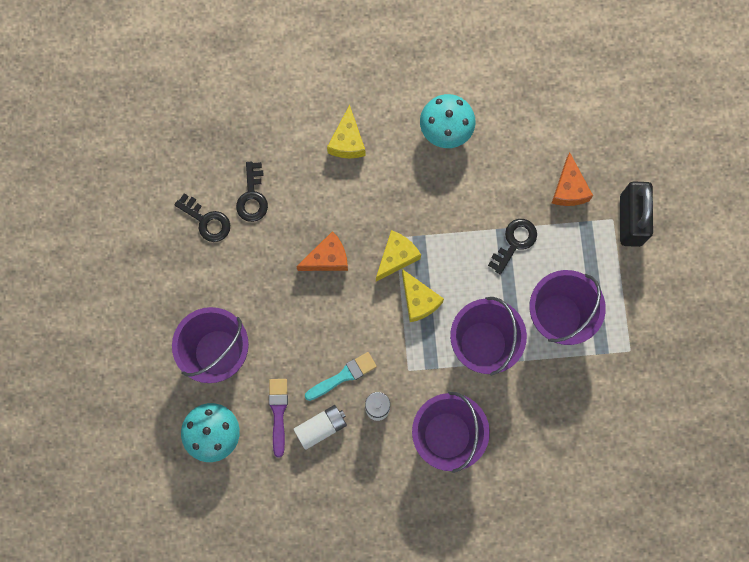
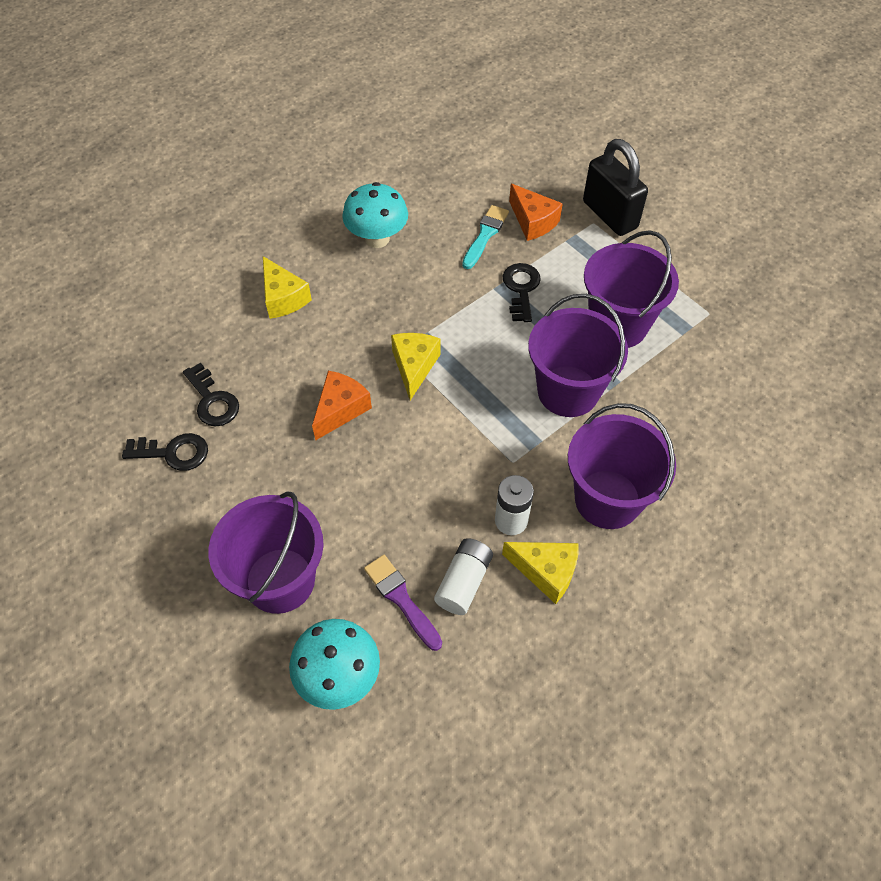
camera: 35 degrees left, 20 degrees down
turquoise brush [305,352,377,401] -> turquoise brush moved to [462,205,509,269]
yellow cheese [402,269,444,322] -> yellow cheese moved to [502,542,579,604]

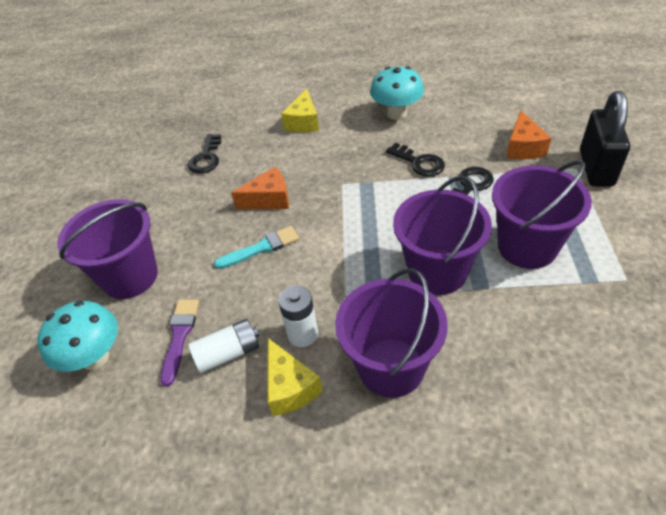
camera: 45 degrees right, 10 degrees down
black key [122,433,208,471] -> black key moved to [386,143,445,177]
yellow cheese [391,333,440,401] -> none
turquoise brush [462,205,509,269] -> turquoise brush moved to [214,226,299,269]

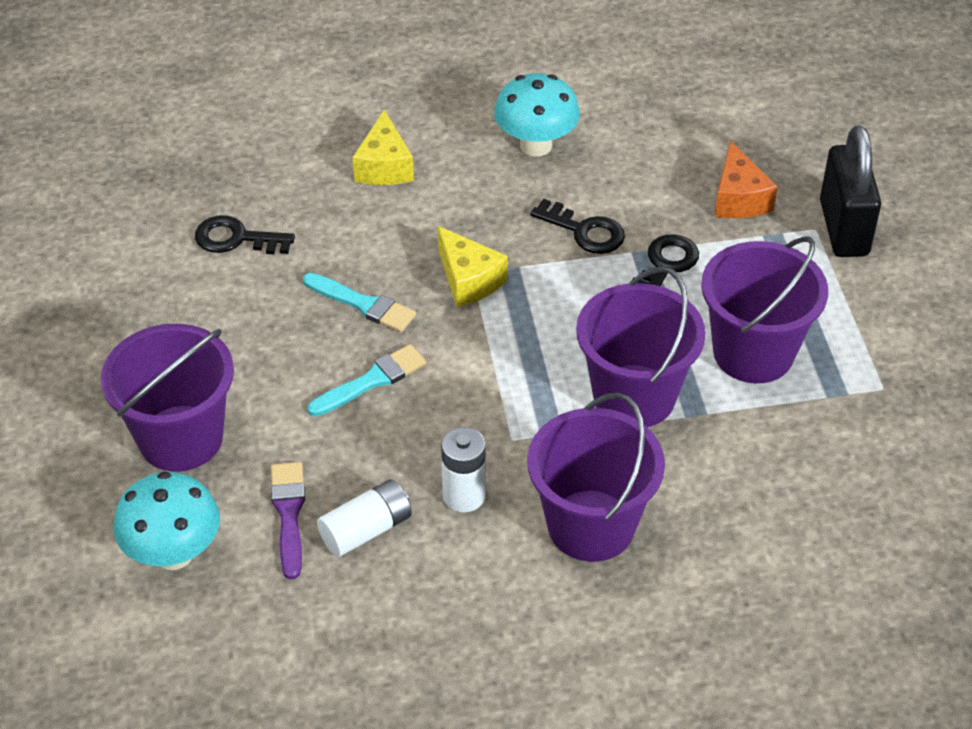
camera: 15 degrees left, 0 degrees up
black key [188,134,221,174] -> black key turned 105 degrees clockwise [195,215,295,254]
orange cheese [231,167,289,209] -> turquoise brush [303,273,416,332]
yellow cheese [268,338,323,416] -> yellow cheese moved to [438,226,508,307]

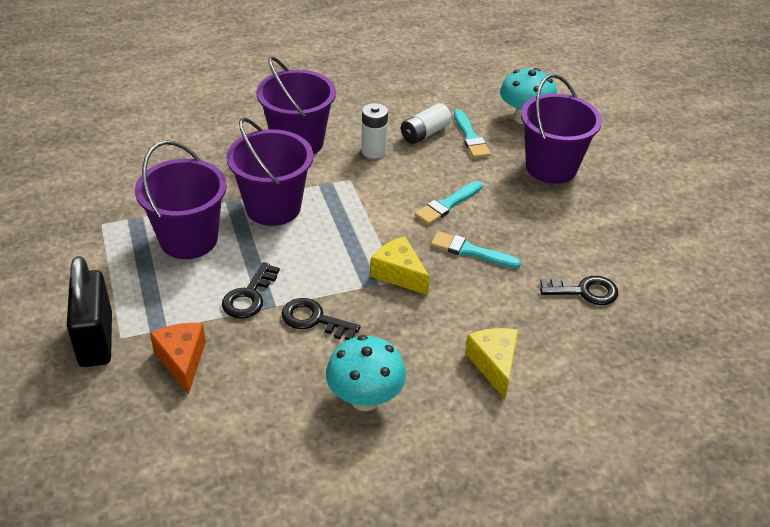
camera: 170 degrees right, 5 degrees down
purple brush [271,462,305,579] -> turquoise brush [454,109,491,158]

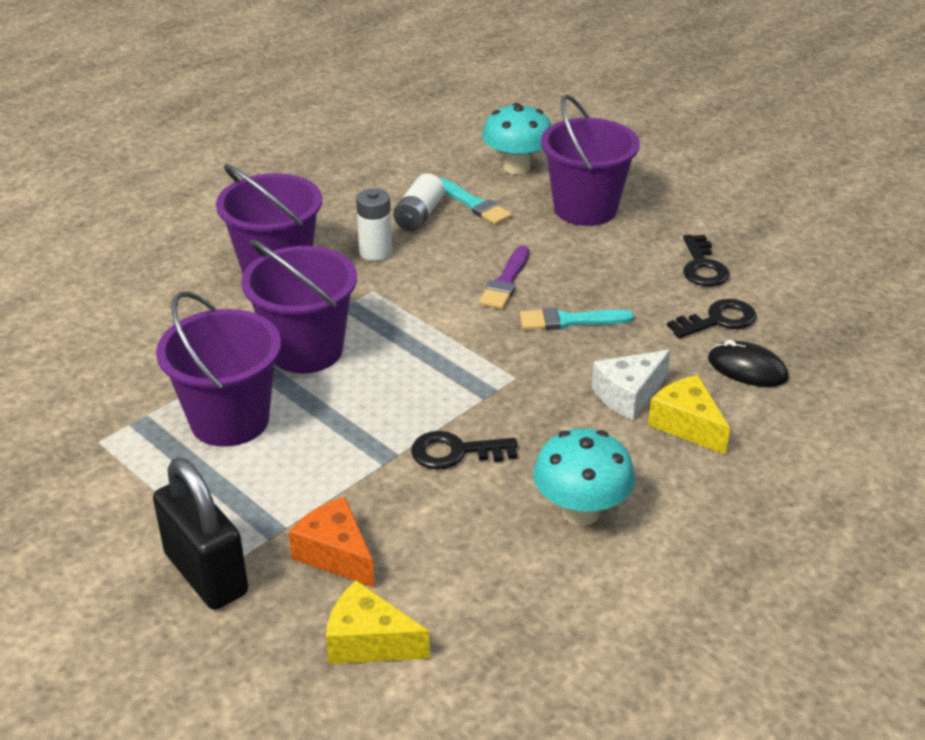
camera: 25 degrees left, 5 degrees down
black key [222,262,280,319] -> black key moved to [683,235,729,286]
yellow cheese [370,236,430,295] -> yellow cheese moved to [326,580,430,664]
turquoise brush [415,181,483,225] -> purple brush [479,246,529,309]
none -> white cheese [592,350,671,420]
none -> black mouse [708,340,789,387]

